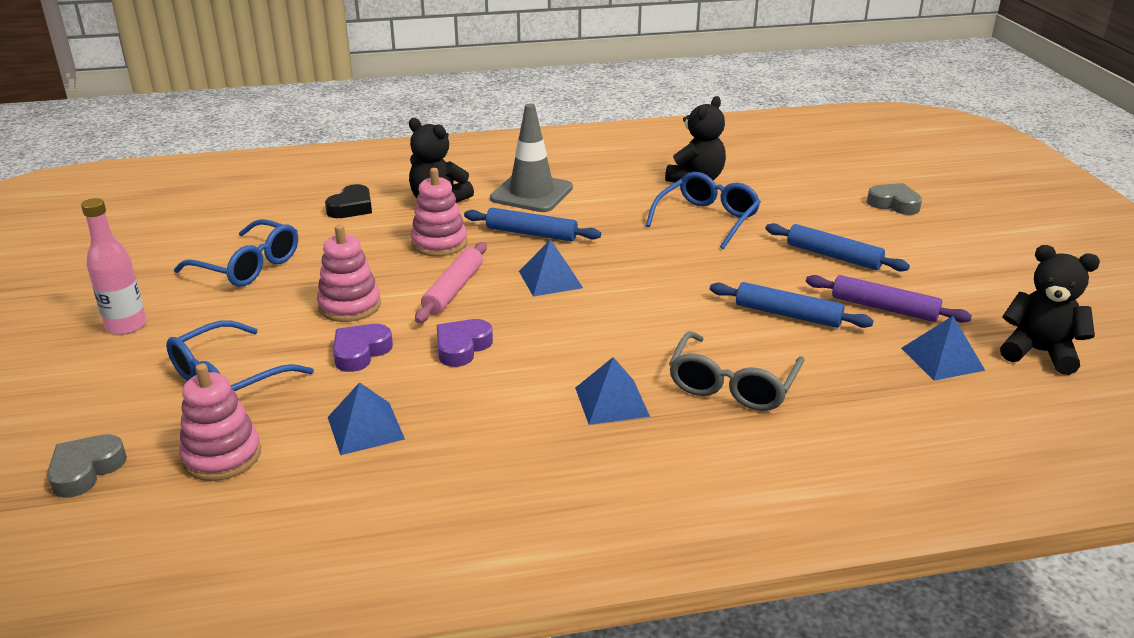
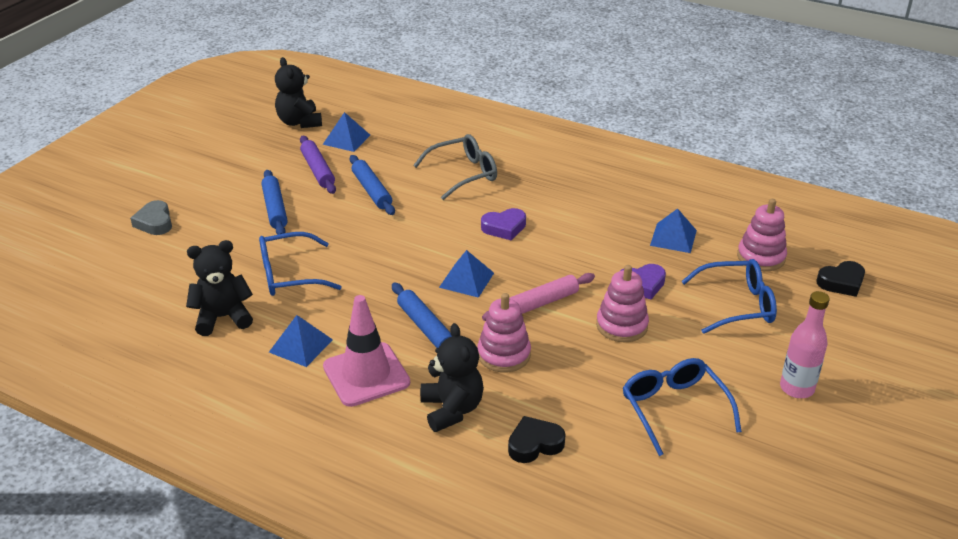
camera: 140 degrees left, 5 degrees up
grey heart [47,434,127,498] -> black heart [817,261,865,297]
purple heart [437,319,493,367] -> purple heart moved to [481,208,526,241]
grey traffic cone [490,104,573,212] -> pink traffic cone [323,295,410,407]
blue pyramid [575,357,650,425] -> blue pyramid moved to [269,315,333,367]

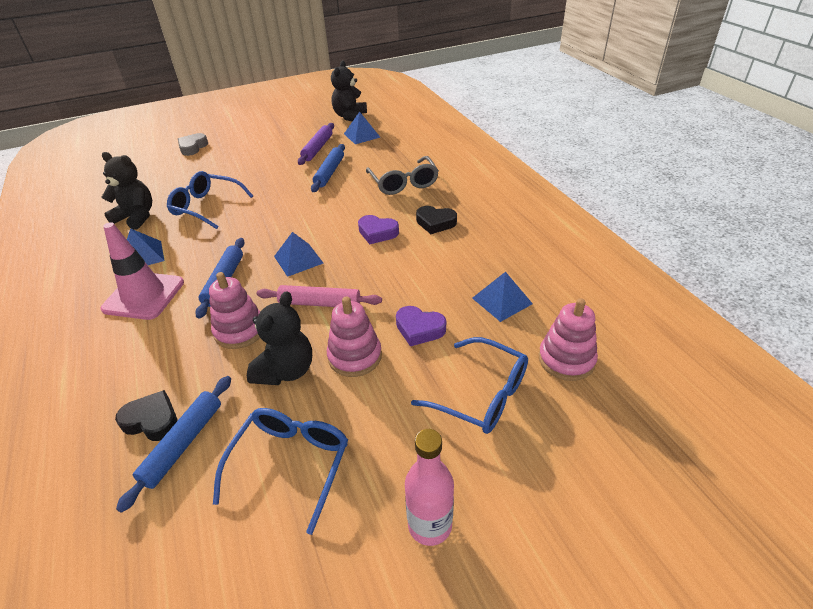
camera: 40 degrees right, 5 degrees up
blue rolling pin [261,170,288,235] -> blue rolling pin moved to [116,376,231,513]
grey glasses [413,134,497,200] -> grey glasses turned 60 degrees clockwise [366,156,439,195]
black teddy bear [420,323,484,432] -> black teddy bear moved to [247,291,312,385]
black heart [817,261,865,297] -> black heart moved to [416,206,457,234]

